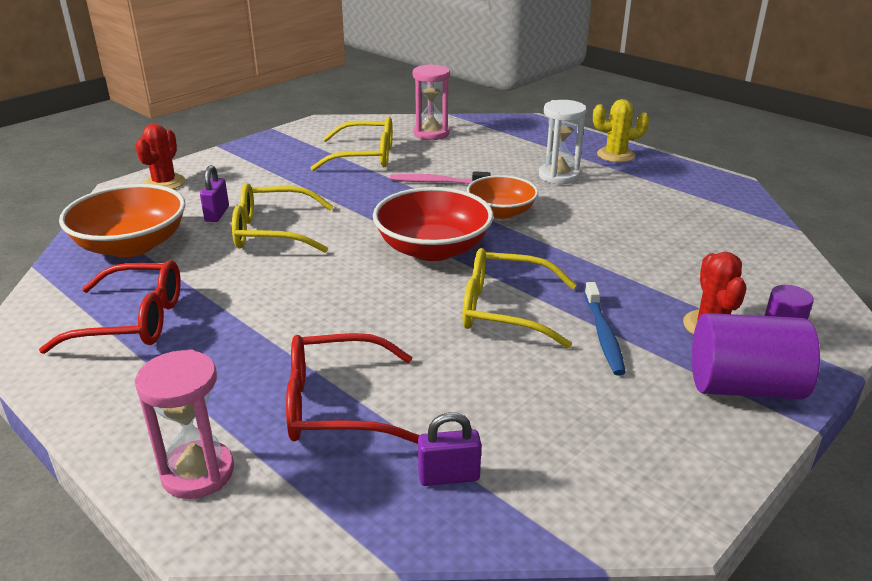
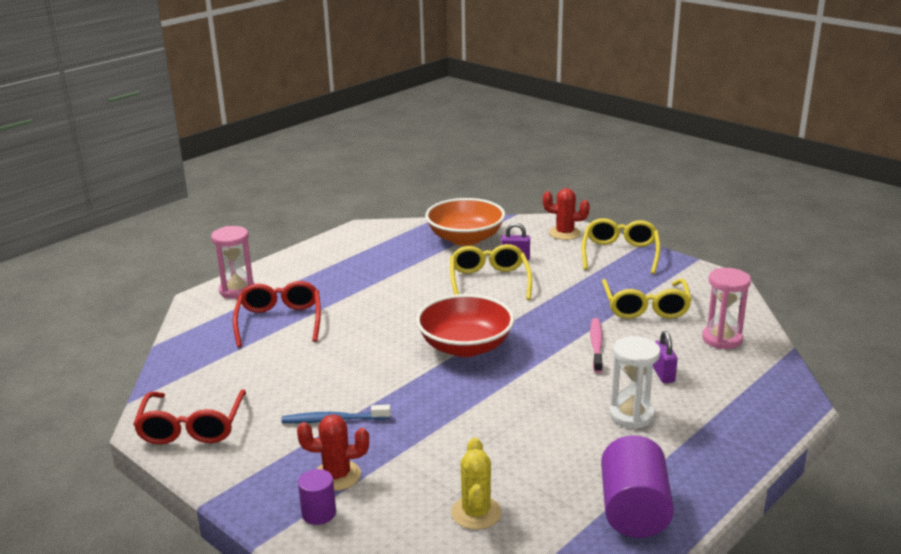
camera: 90 degrees right, 5 degrees down
red glasses [39,260,181,354] -> red glasses moved to [133,390,246,444]
purple padlock [418,412,481,486] -> purple padlock moved to [653,331,678,383]
yellow glasses [462,248,577,348] -> yellow glasses moved to [582,218,660,274]
orange bowl [467,175,538,219] -> none
yellow cactus [593,99,649,163] -> yellow cactus moved to [451,437,502,530]
purple cylinder [692,313,820,399] -> purple cylinder moved to [601,435,674,538]

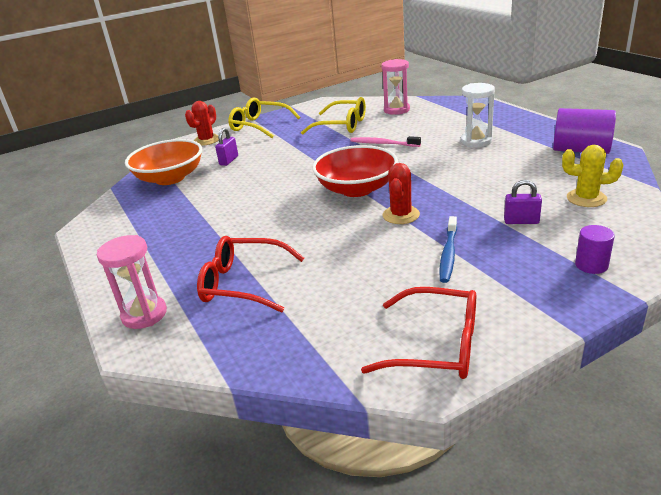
camera: 70 degrees left, 5 degrees up
red cactus [297,414,369,491] -> red cactus moved to [383,163,420,224]
yellow glasses [450,244,532,300] -> none
purple padlock [653,331,678,383] -> purple padlock moved to [504,180,542,224]

